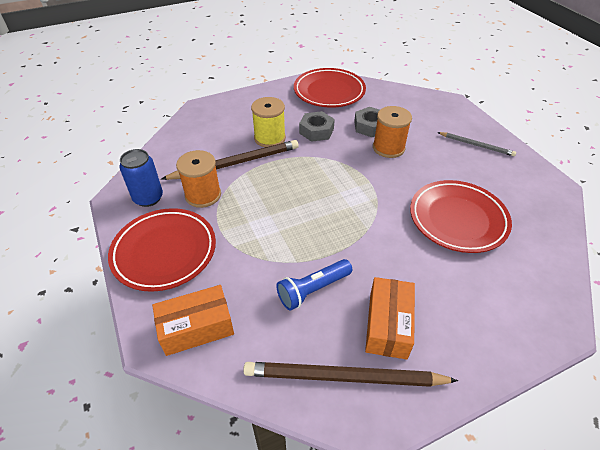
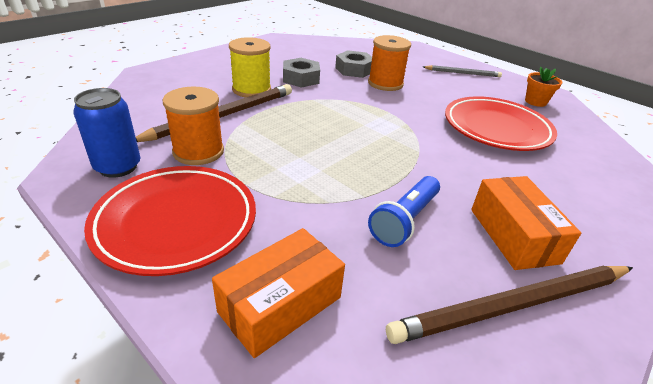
camera: 25 degrees left, 10 degrees down
red plate [294,68,366,108] -> none
none -> orange flower pot [525,67,563,107]

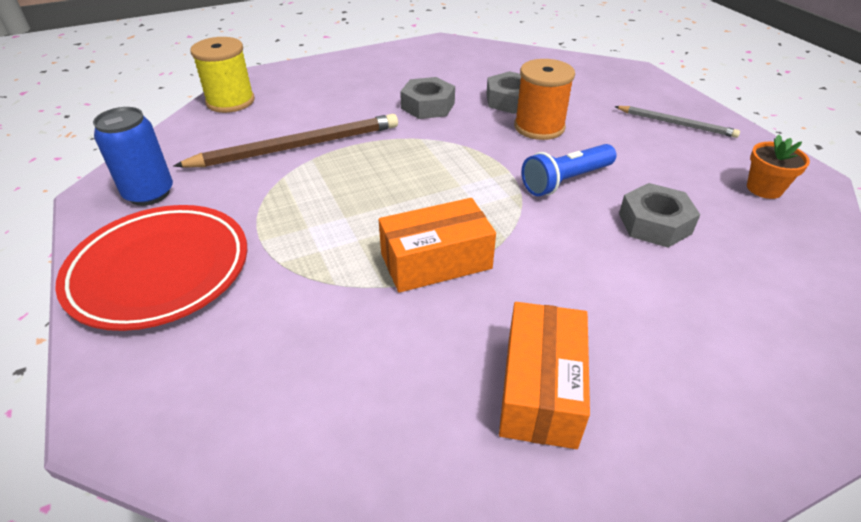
camera: 25 degrees right, 5 degrees up
orange spool [163,87,224,165] -> none
orange box [212,228,345,358] -> orange box moved to [379,198,496,293]
yellow spool [229,37,271,97] -> yellow spool moved to [190,37,255,113]
blue flashlight [368,176,440,247] -> blue flashlight moved to [521,144,616,196]
brown pencil [386,266,633,344] -> none
red plate [445,96,557,151] -> grey nut [619,183,700,247]

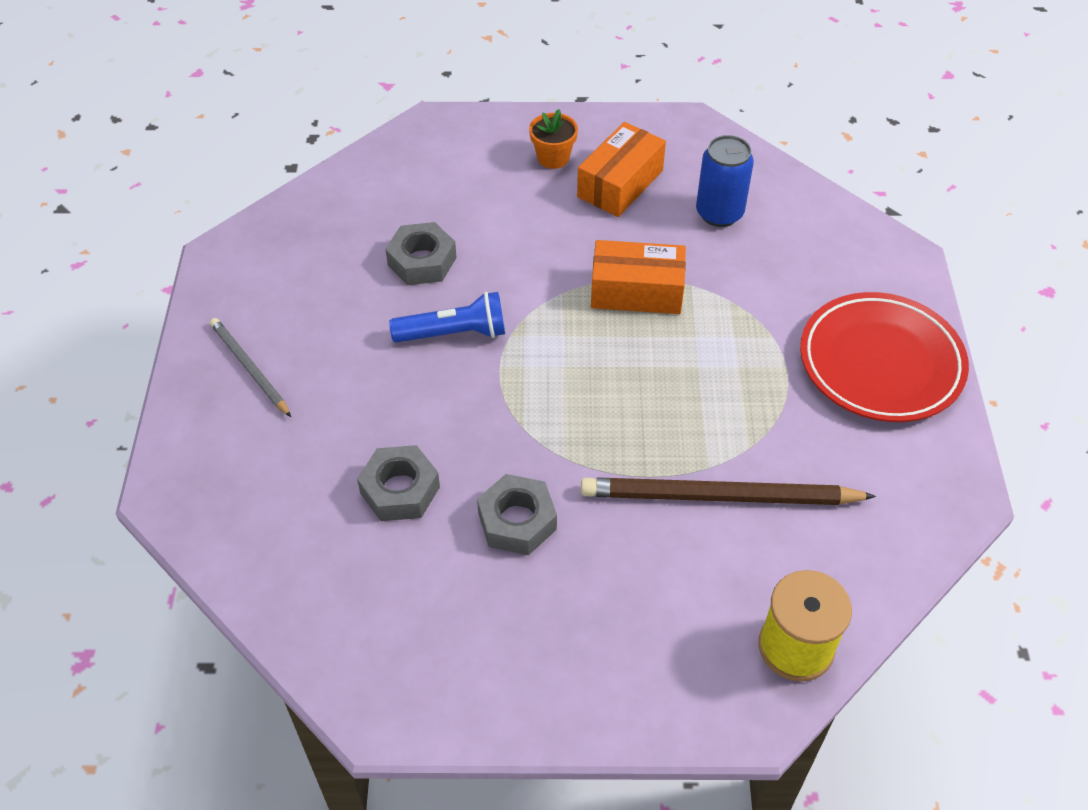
camera: 155 degrees left, 10 degrees up
blue can [93,107,173,206] -> blue can moved to [696,135,754,227]
orange spool [514,59,575,140] -> none
orange flower pot [747,135,810,199] -> orange flower pot moved to [529,109,578,169]

